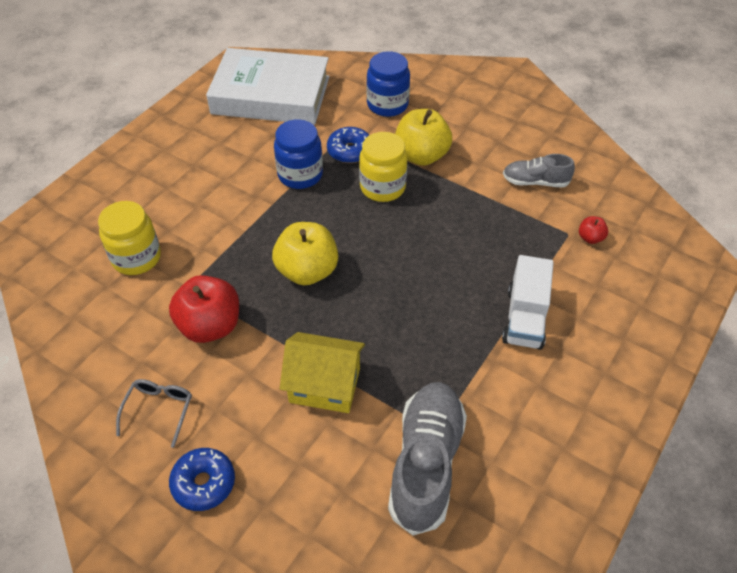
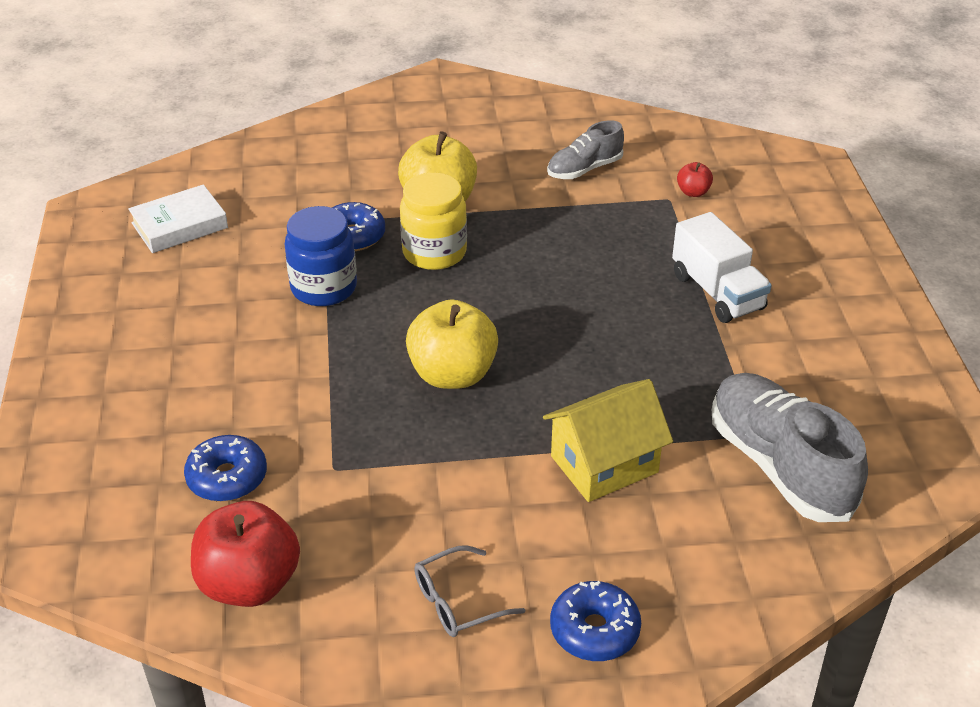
camera: 40 degrees left, 10 degrees down
yellow jar [98,201,161,275] -> blue donut [184,435,267,502]
grey glasses [116,379,192,448] -> grey glasses turned 90 degrees counterclockwise [414,545,525,637]
red apple [169,275,239,343] -> red apple moved to [191,501,300,607]
white book [206,48,330,125] -> white book [128,184,228,253], size x0.50
blue jar [367,51,410,117] -> none

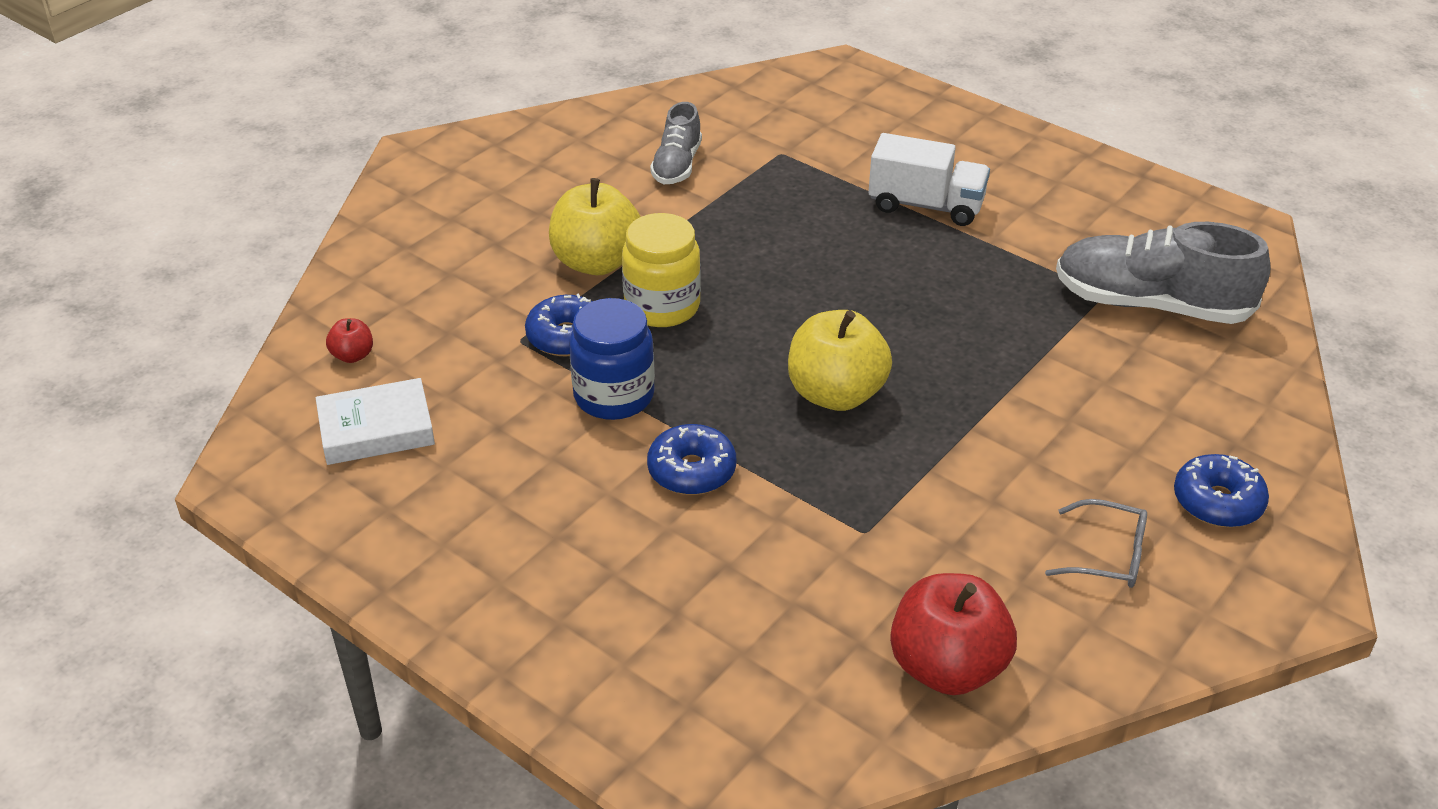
camera: 45 degrees left, 0 degrees up
white book [128,184,228,253] -> white book turned 60 degrees clockwise [316,378,435,465]
blue donut [184,435,267,502] -> blue donut moved to [647,424,736,495]
grey glasses [414,545,525,637] -> grey glasses turned 90 degrees counterclockwise [1045,499,1147,588]
yellow house [543,379,673,502] -> none
red apple [677,162,713,197] -> red apple moved to [326,318,373,363]

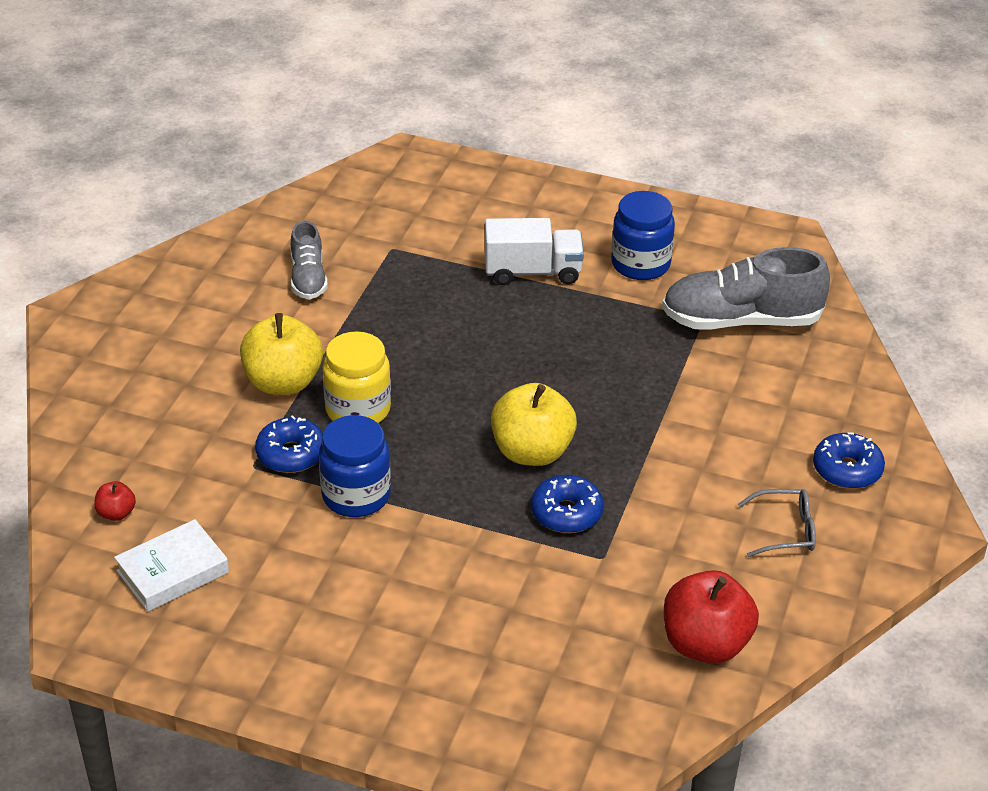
camera: 20 degrees left, 0 degrees up
blue donut [647,424,736,495] -> blue donut moved to [531,475,604,533]
none -> blue jar [611,191,675,280]

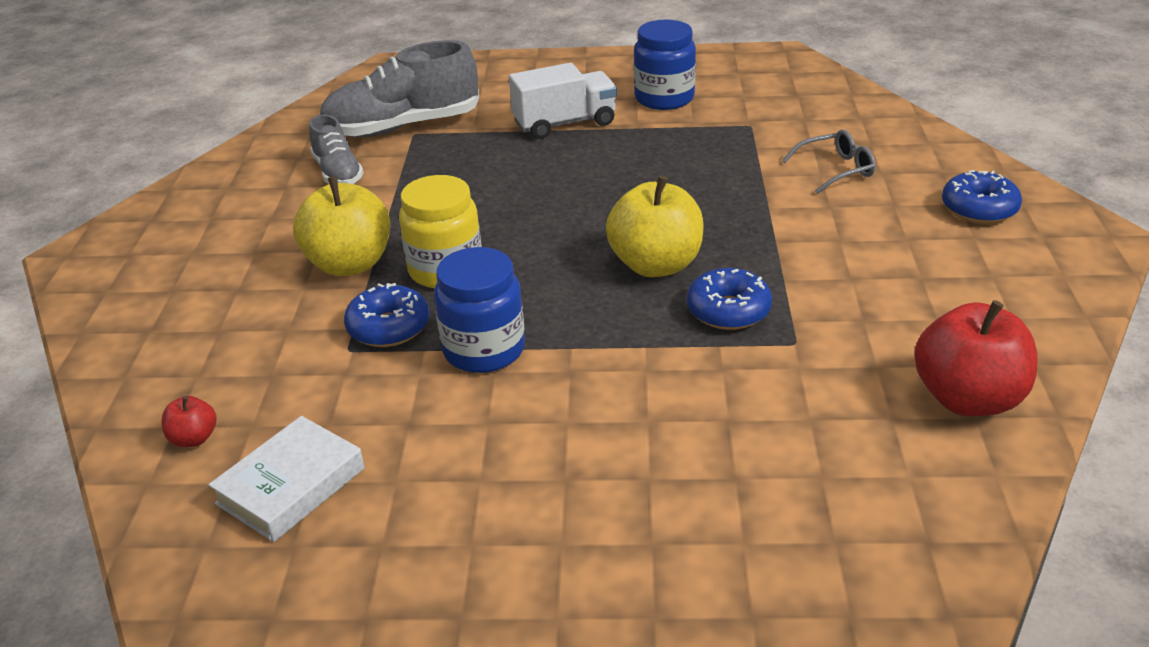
camera: 15 degrees left, 5 degrees down
grey shoe [662,247,830,330] -> grey shoe moved to [320,40,479,138]
grey glasses [738,489,816,557] -> grey glasses moved to [782,130,876,194]

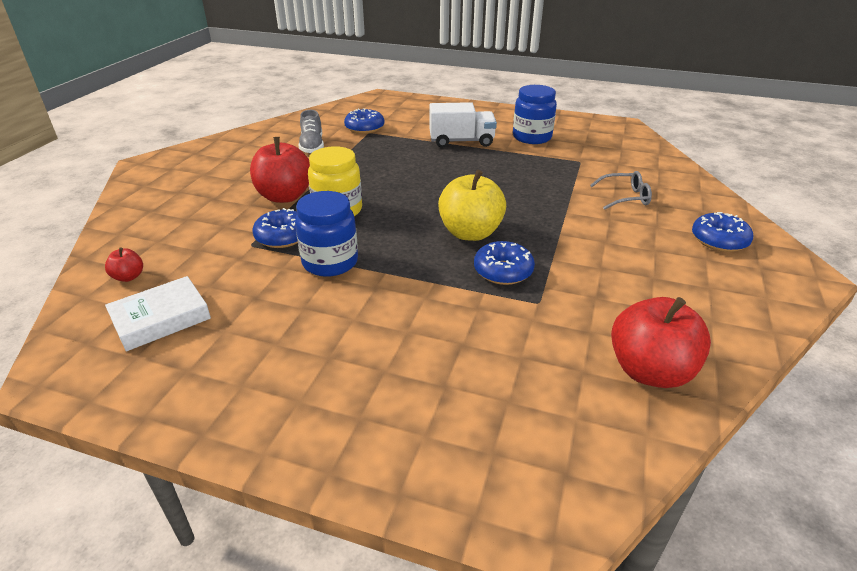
camera: 15 degrees right, 0 degrees up
yellow apple [293,176,390,276] -> red apple [250,137,310,203]
grey shoe [320,40,479,138] -> blue donut [344,108,384,134]

